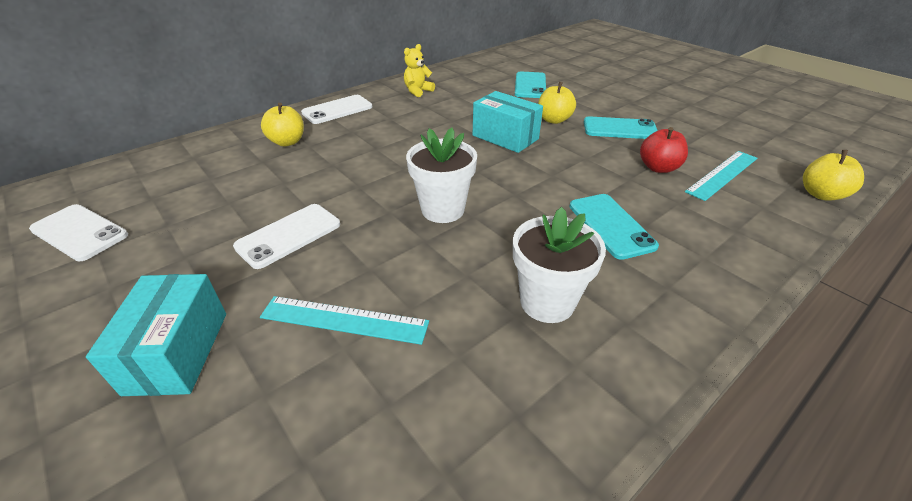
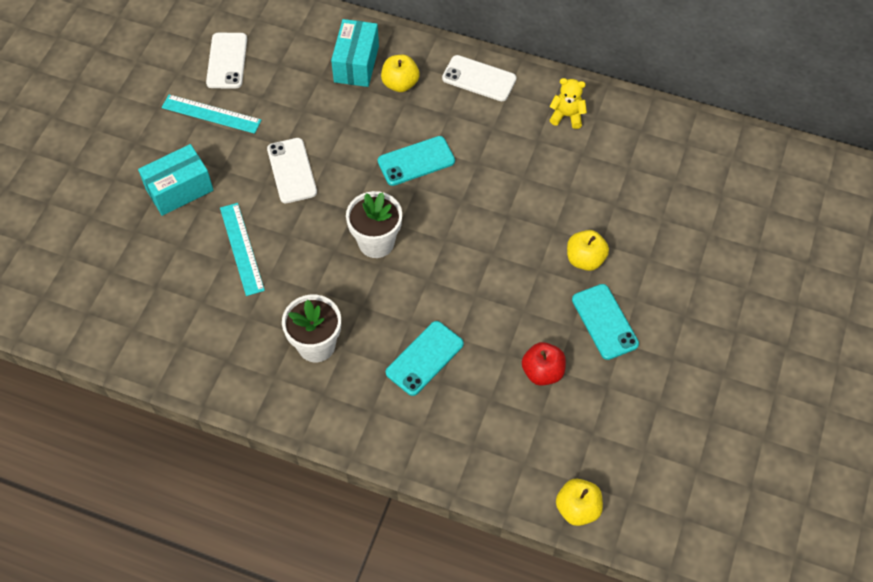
camera: 60 degrees right, 20 degrees up
white phone [233,204,340,269] -> white phone turned 60 degrees clockwise [267,138,317,203]
turquoise box [473,91,543,153] -> turquoise box moved to [331,19,379,87]
turquoise phone [515,72,546,98] -> turquoise phone moved to [378,136,455,186]
turquoise ruler [685,151,757,201] -> turquoise ruler moved to [162,94,262,134]

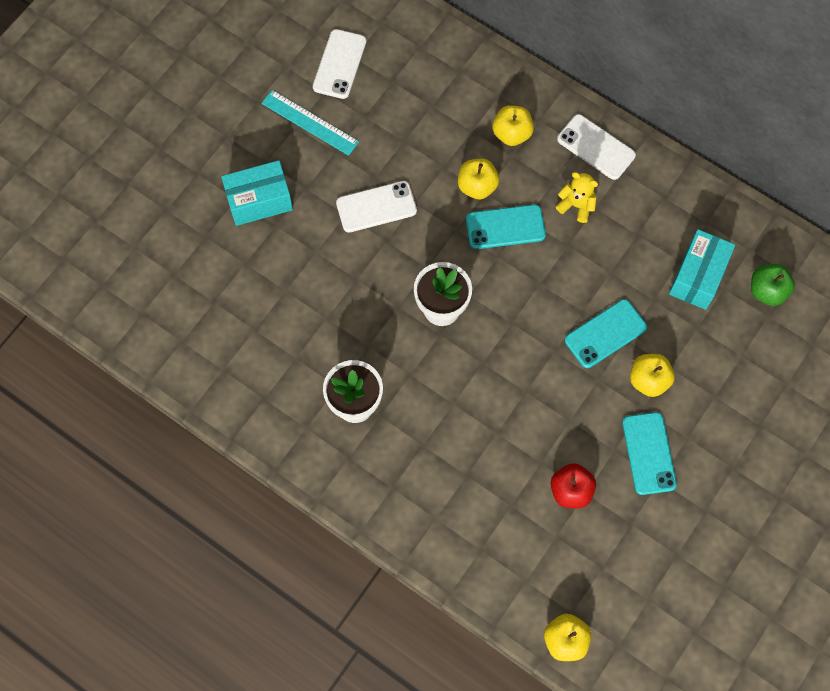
camera: 15 degrees right, 10 degrees up
turquoise ruler [220,203,265,296] -> none
white phone [267,138,317,203] -> white phone turned 75 degrees clockwise [336,181,417,233]
turquoise box [331,19,379,87] -> turquoise box moved to [669,229,735,310]
turquoise phone [386,321,464,396] -> turquoise phone moved to [565,299,647,368]
yellow teddy bear [549,78,587,129] -> yellow teddy bear moved to [556,172,598,223]
none -> yellow apple [458,158,499,199]
none -> green apple [751,264,795,306]

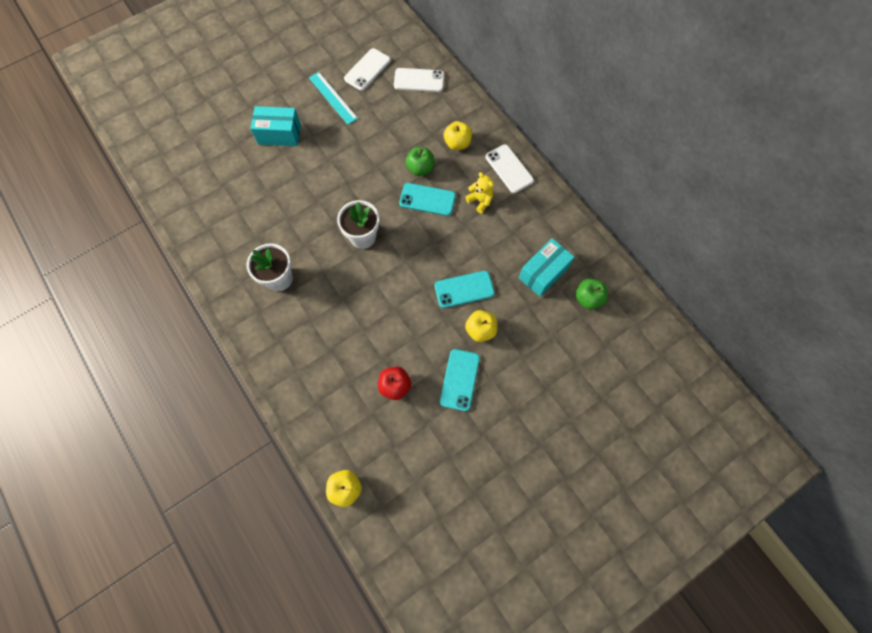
camera: 20 degrees right, 0 degrees up
white phone [336,181,417,233] -> white phone moved to [394,68,444,92]
yellow apple [458,158,499,199] -> green apple [405,147,434,176]

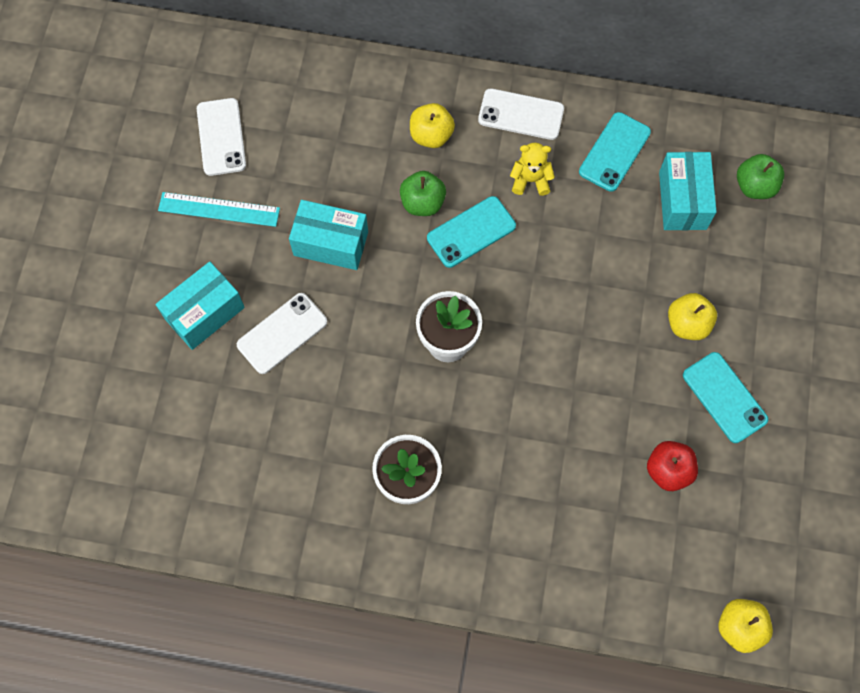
camera: 45 degrees left, 0 degrees up
white phone [394,68,444,92] -> white phone moved to [237,293,327,374]
turquoise phone [435,271,495,308] -> turquoise phone moved to [579,112,651,192]
none -> turquoise box [289,200,368,270]

